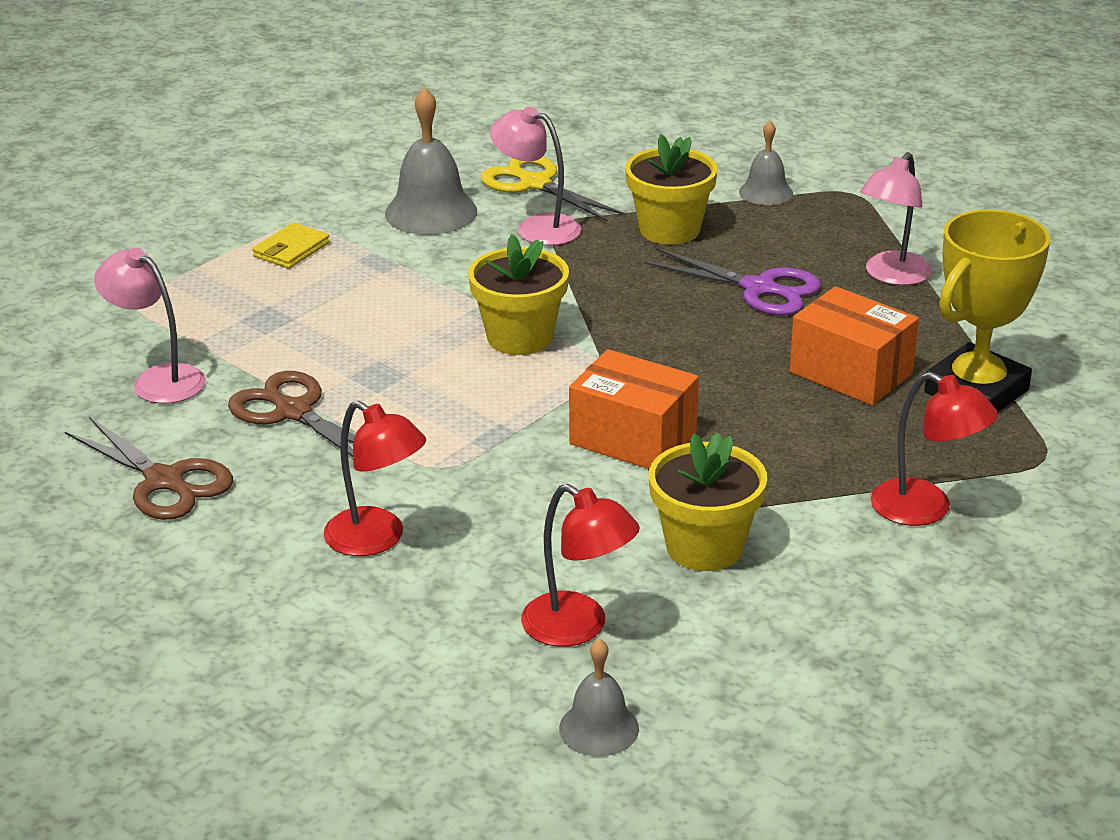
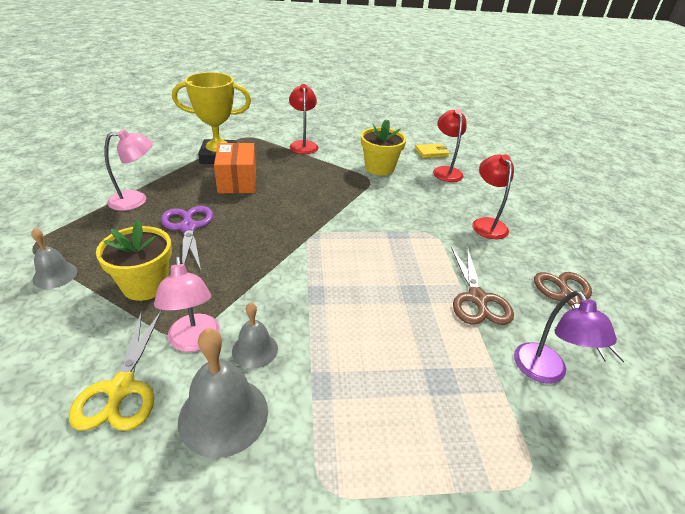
camera: 140 degrees left, 5 degrees up
pink lamp [94,248,206,404] -> purple lamp [514,290,617,384]
yellow wallet [252,223,330,269] -> yellow wallet moved to [415,144,450,158]
yellow flower pot [468,234,569,355] -> none
grey bell [559,638,639,756] -> grey bell moved to [232,303,278,369]
orange box [569,349,699,469] -> none

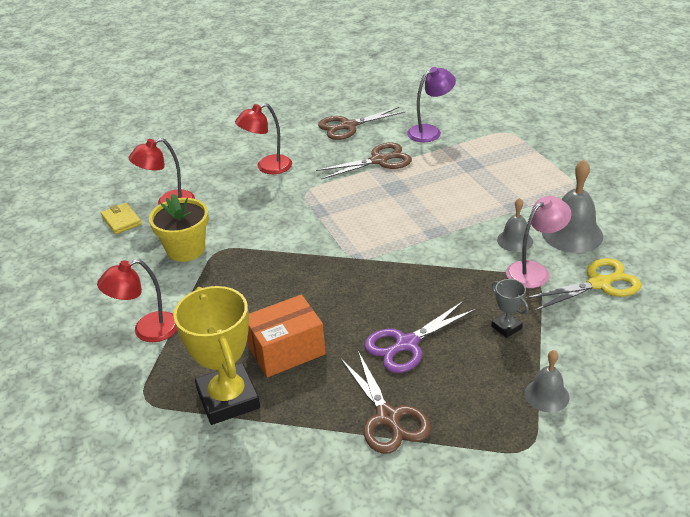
camera: 105 degrees left, 0 degrees up
yellow flower pot [96,220,172,301] -> grey trophy [491,279,529,338]
pink lamp [105,129,153,211] -> brown scissors [341,351,431,454]

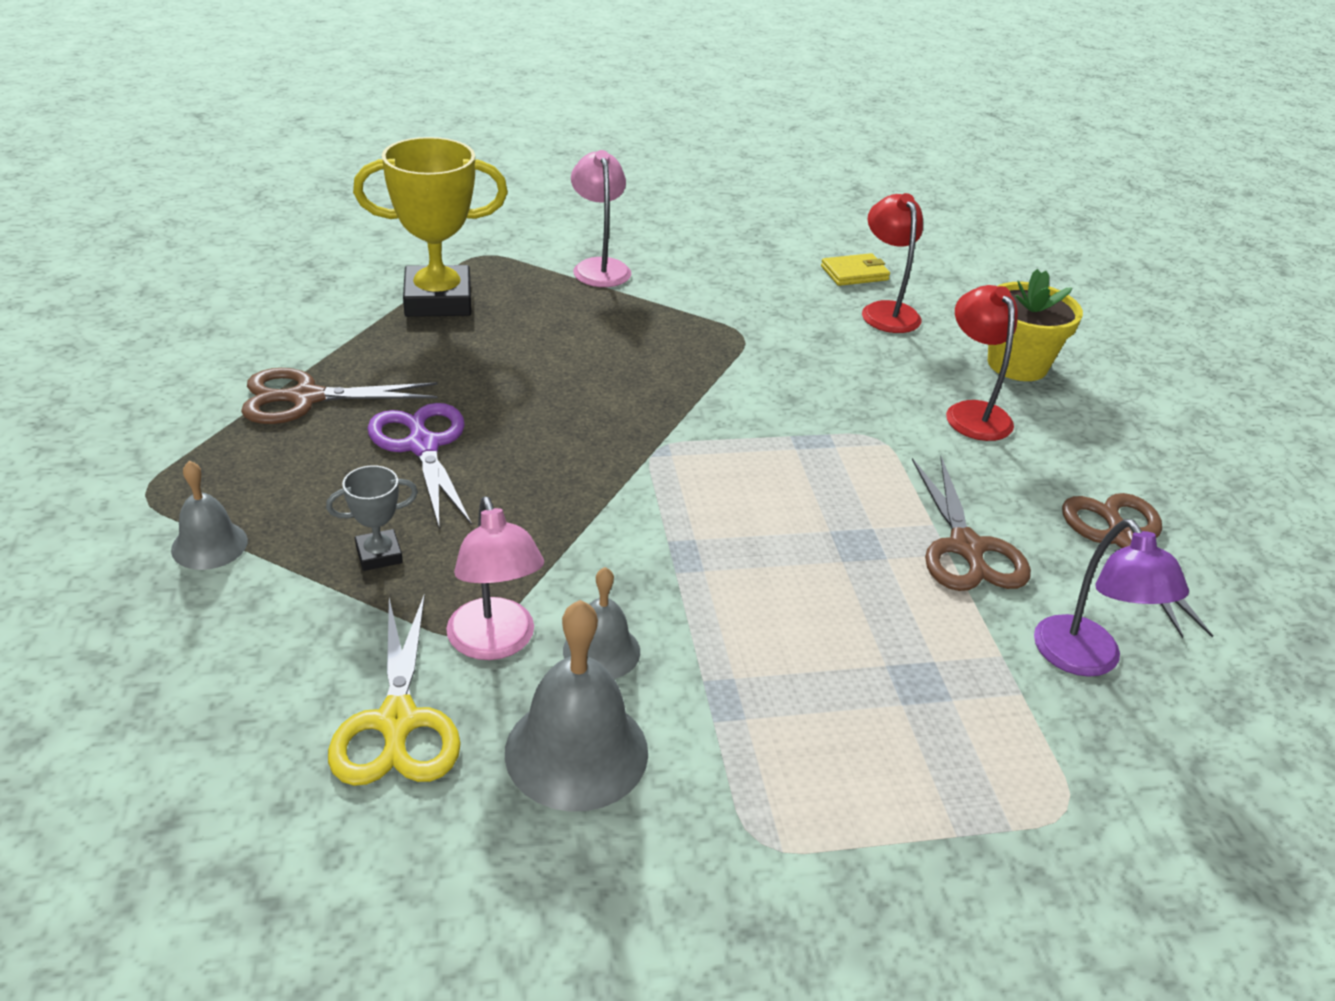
camera: 100 degrees right, 0 degrees up
red lamp [97,259,177,342] -> pink lamp [571,150,631,287]
yellow flower pot [149,194,209,262] -> yellow flower pot moved to [988,269,1083,381]
orange box [247,294,326,377] -> none

